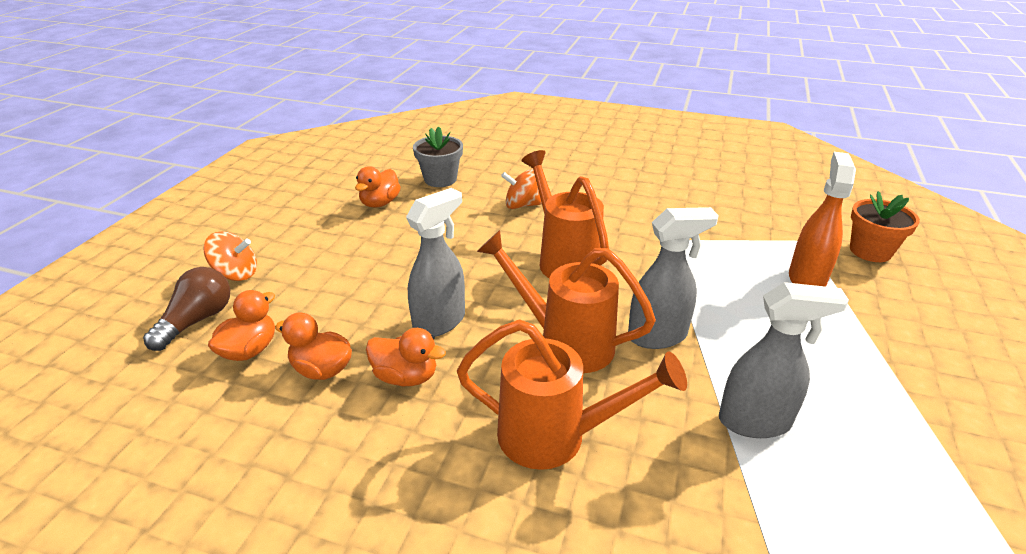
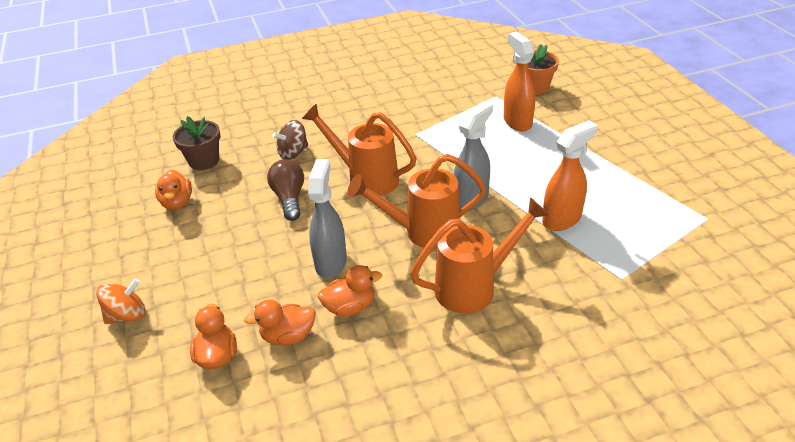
camera: 35 degrees left, 5 degrees up
brown light bulb [143,267,230,351] -> brown light bulb moved to [267,159,304,221]
grey flower pot [413,126,463,187] -> brown flower pot [173,116,221,170]
orange spinning top [501,169,542,209] -> brown spinning top [272,120,308,160]
grey spray bottle [719,282,849,438] -> orange spray bottle [542,120,598,231]

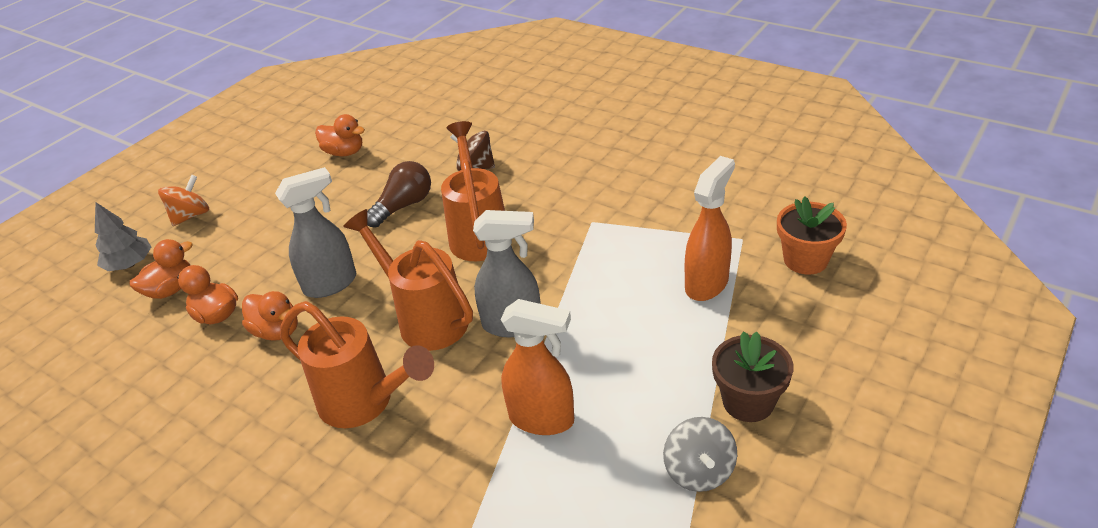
camera: 55 degrees right, 0 degrees up
orange spinning top [96,278,145,324] -> orange spinning top turned 75 degrees counterclockwise [158,175,209,226]
orange duck [155,170,192,210] -> orange duck turned 105 degrees counterclockwise [315,114,365,156]
brown flower pot [173,116,221,170] -> brown flower pot moved to [712,331,794,422]
none -> grey tree [95,202,151,271]
none -> grey spinning top [663,417,737,492]

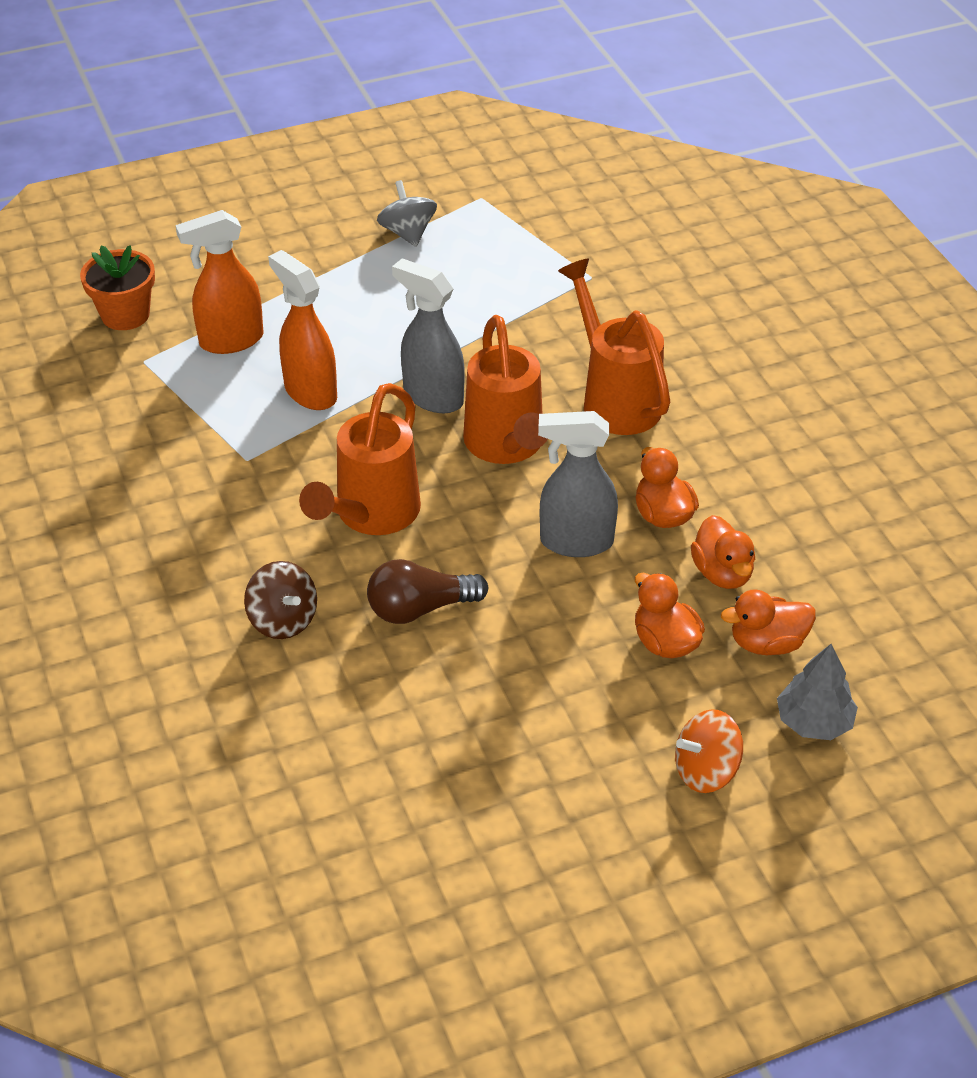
camera: 150 degrees left, 5 degrees up
orange duck [315,114,365,156] -> orange duck moved to [635,572,705,658]
orange spray bottle [501,299,574,435] -> orange spray bottle moved to [268,250,337,410]
grey spinning top [663,417,737,492] -> grey spinning top turned 45 degrees counterclockwise [377,180,437,246]
brown flower pot [712,331,794,422] -> none

